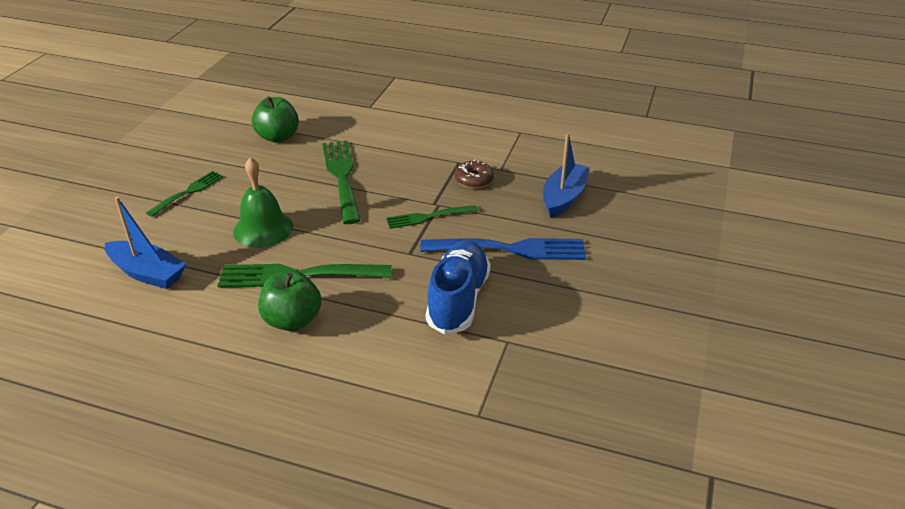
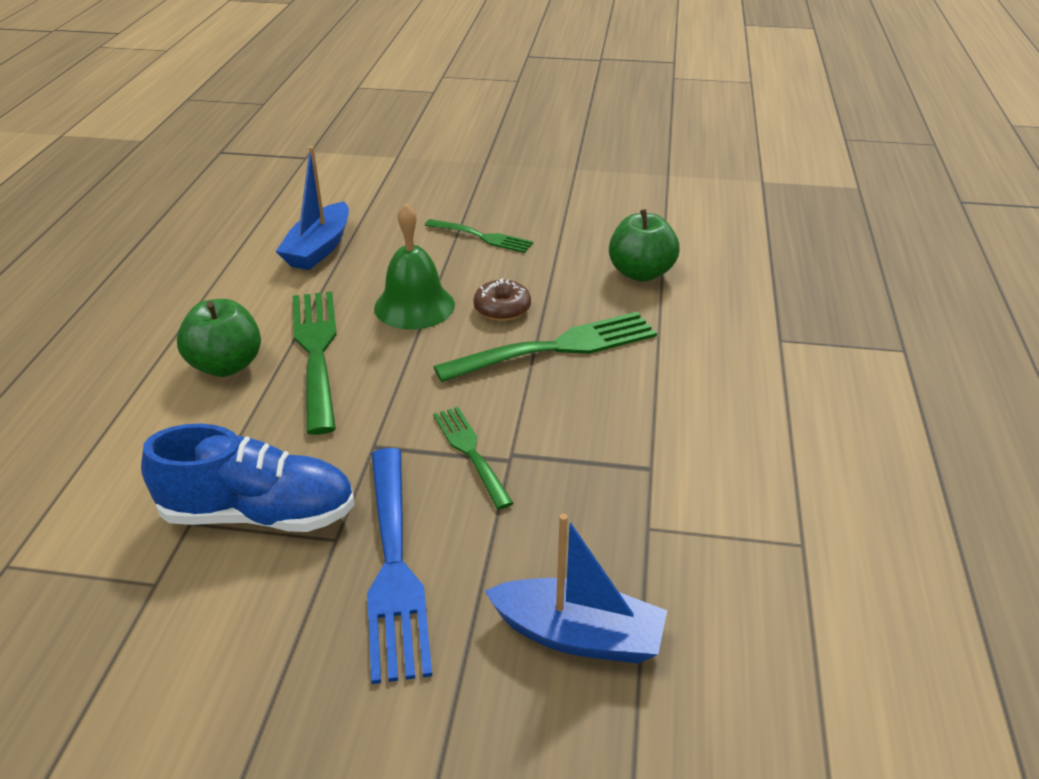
camera: 80 degrees right, 0 degrees up
brown donut [455,160,494,189] -> brown donut moved to [473,278,531,321]

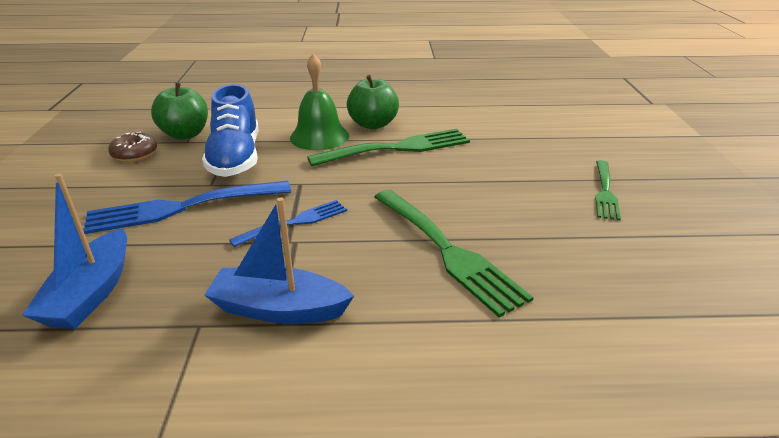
camera: 80 degrees right, 5 degrees down
blue boat [276,146,349,270] -> blue boat moved to [204,197,354,324]
green bell [374,204,455,330] -> green bell moved to [290,53,349,150]
green fork [433,407,513,509] -> blue fork [229,200,347,247]
brown donut [473,278,531,321] -> brown donut moved to [108,132,157,162]
green apple [609,209,680,282] -> green apple moved to [151,82,208,140]

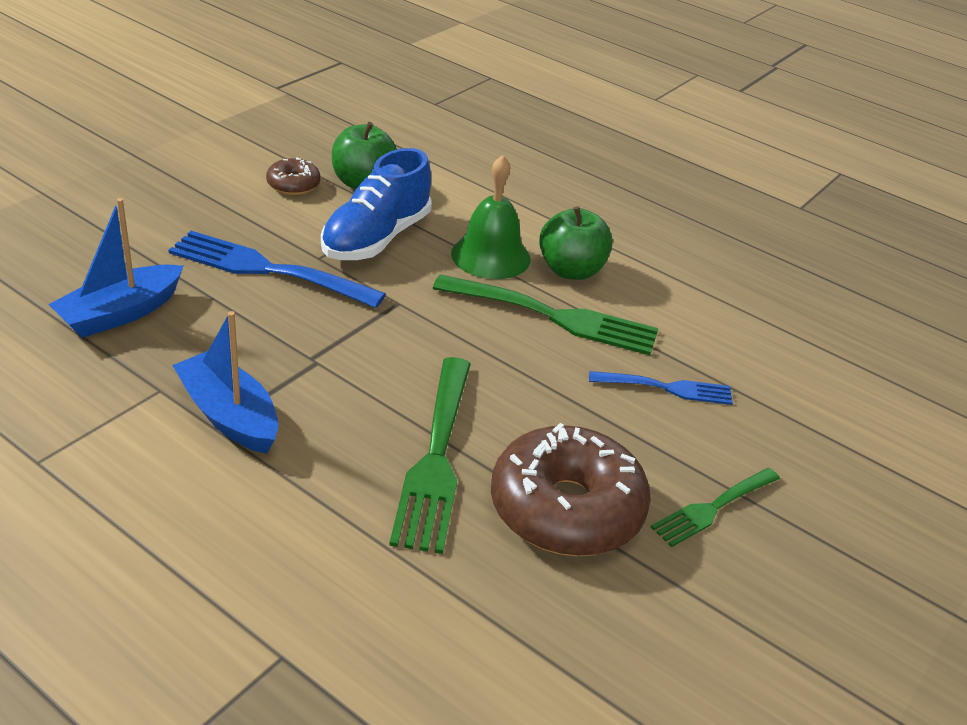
camera: 35 degrees right, 5 degrees up
blue fork [229,200,347,247] -> blue fork moved to [589,371,733,405]
none -> brown donut [491,423,651,556]

